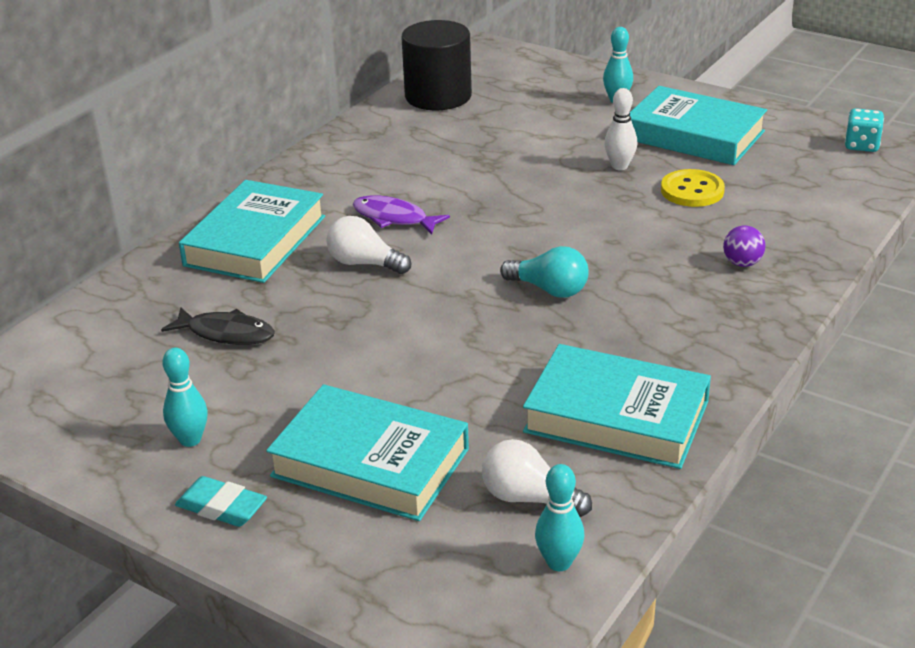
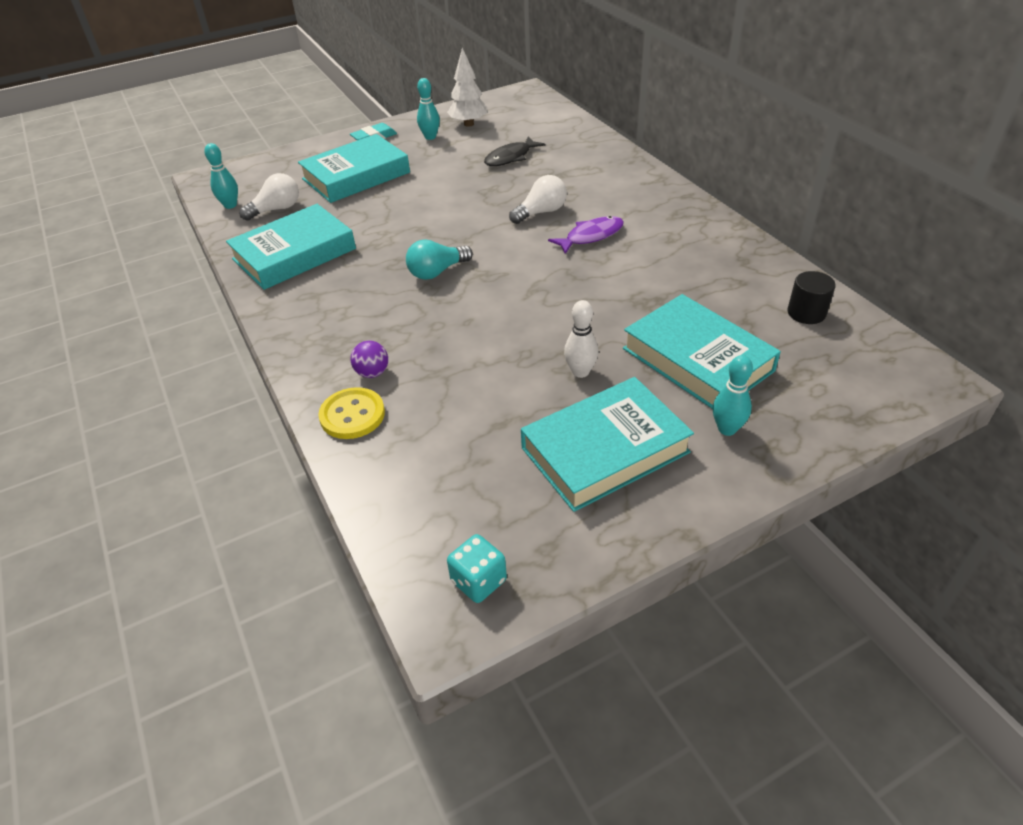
camera: 120 degrees right, 10 degrees up
turquoise book [179,180,325,283] -> turquoise book moved to [623,294,781,409]
black cylinder [401,20,472,110] -> black cylinder [788,271,836,324], size x0.52
yellow button [661,169,725,207] -> yellow button moved to [318,387,385,439]
none -> white tree [447,47,488,127]

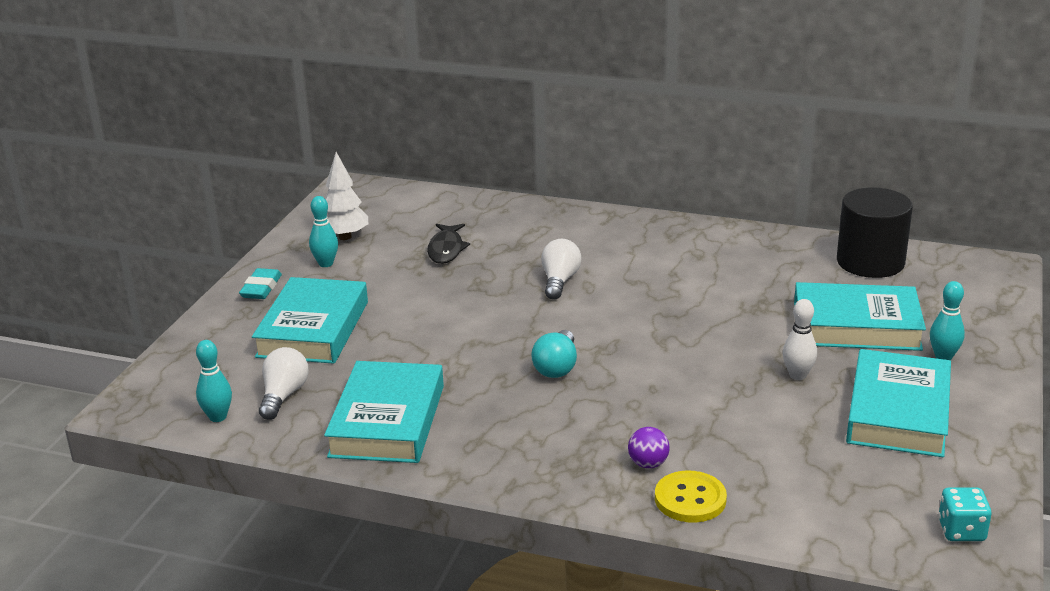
camera: 45 degrees left, 15 degrees down
purple fish [548,216,624,254] -> none
black cylinder [788,271,836,324] -> black cylinder [837,187,913,278], size x1.91

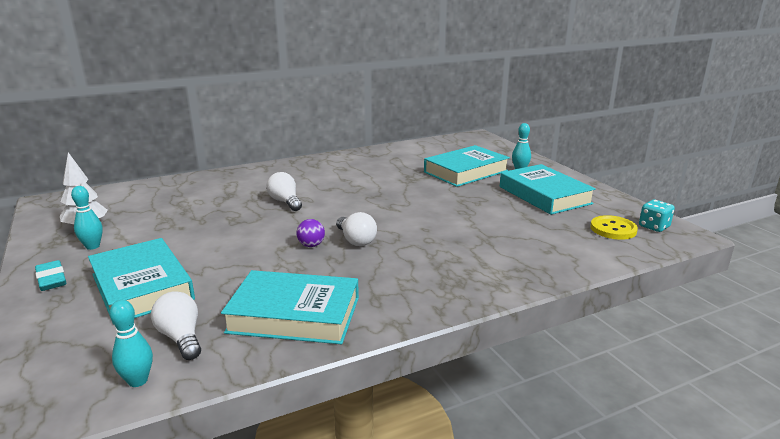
camera: 45 degrees left, 5 degrees down
turquoise book [324,361,444,463] -> turquoise book turned 45 degrees counterclockwise [221,270,359,344]
black fish [427,224,470,264] -> none
turquoise light bulb [531,330,577,378] -> white light bulb [336,212,377,246]
purple ball [628,427,670,468] -> purple ball moved to [296,219,325,247]
yellow button [655,471,727,523] -> yellow button moved to [590,215,638,240]
white bowling pin [783,299,817,380] -> none
black cylinder [837,187,913,278] -> none

